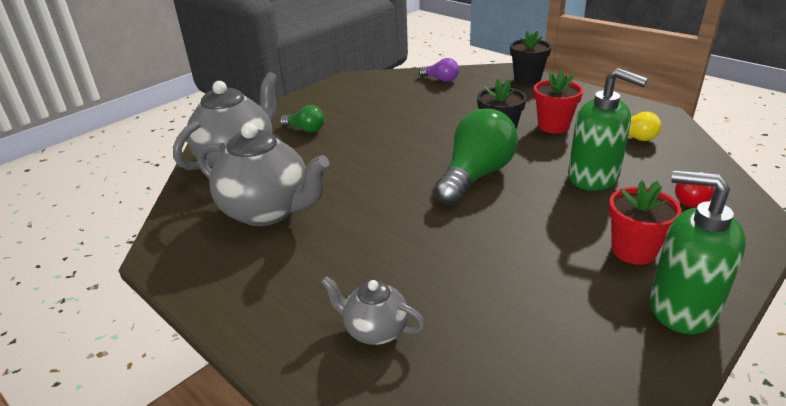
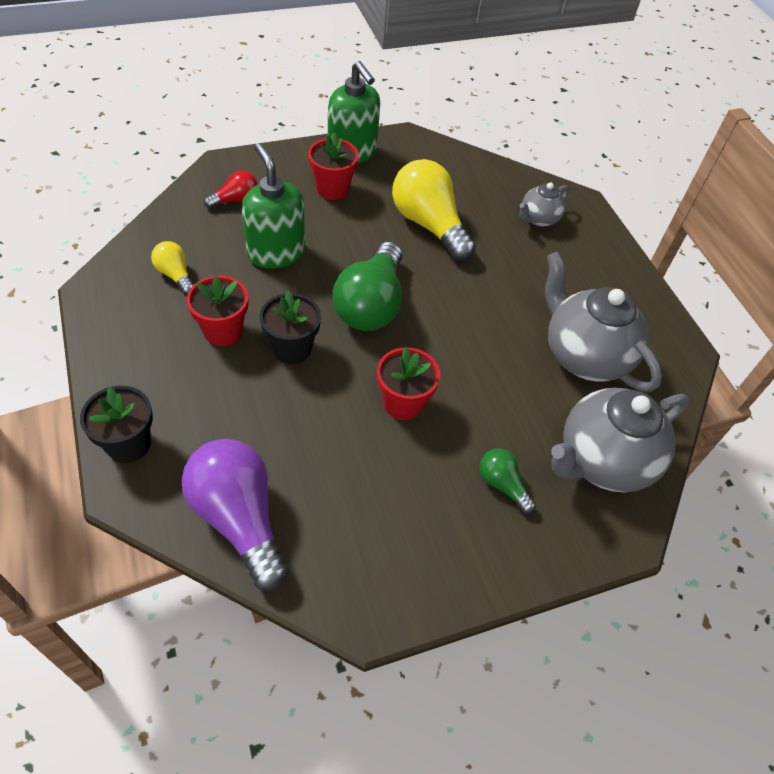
camera: 160 degrees left, 20 degrees up
grey teapot [321,276,426,345] -> grey teapot turned 90 degrees clockwise [519,182,570,227]
purple light bulb [419,58,459,82] -> purple light bulb [182,439,289,591], size x2.02
green light bulb [435,109,518,205] -> green light bulb turned 45 degrees counterclockwise [333,242,402,331]
none -> red flower pot [377,347,440,420]
none -> yellow light bulb [392,159,476,261]

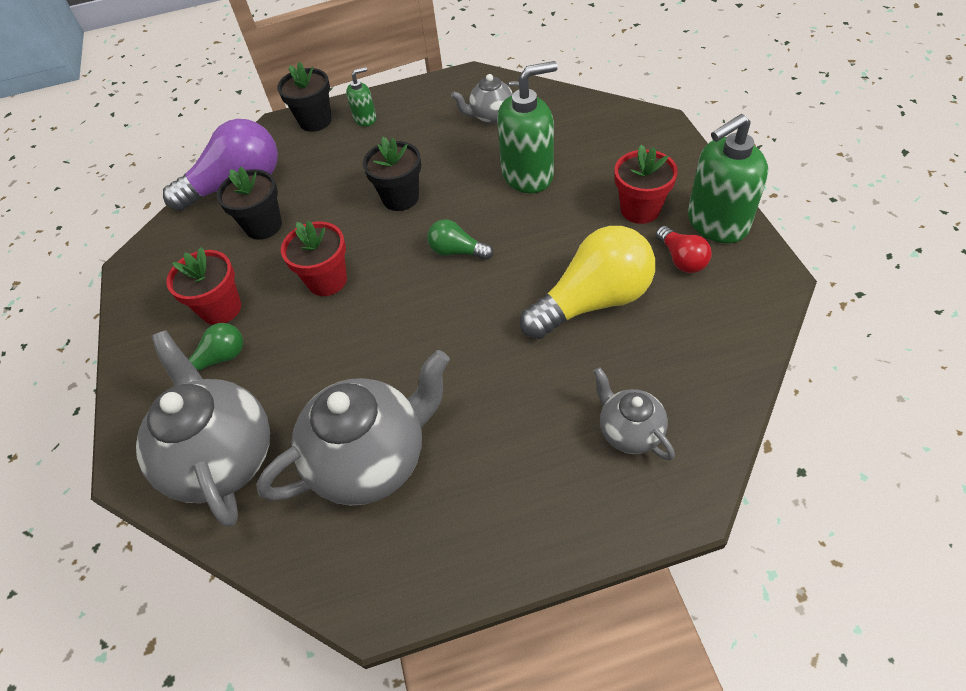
camera: 105 degrees right, 0 degrees up
yellow light bulb [151,241,194,295] -> grey teapot [451,74,519,124]
red flower pot [187,275,248,346] -> red flower pot moved to [166,247,241,325]
red light bulb [204,170,258,209] -> red light bulb moved to [656,226,712,273]
green light bulb [333,242,402,331] -> green light bulb [427,220,493,260], size x0.50
none -> black flower pot [217,167,282,240]
none -> green soap dispenser [346,67,376,126]

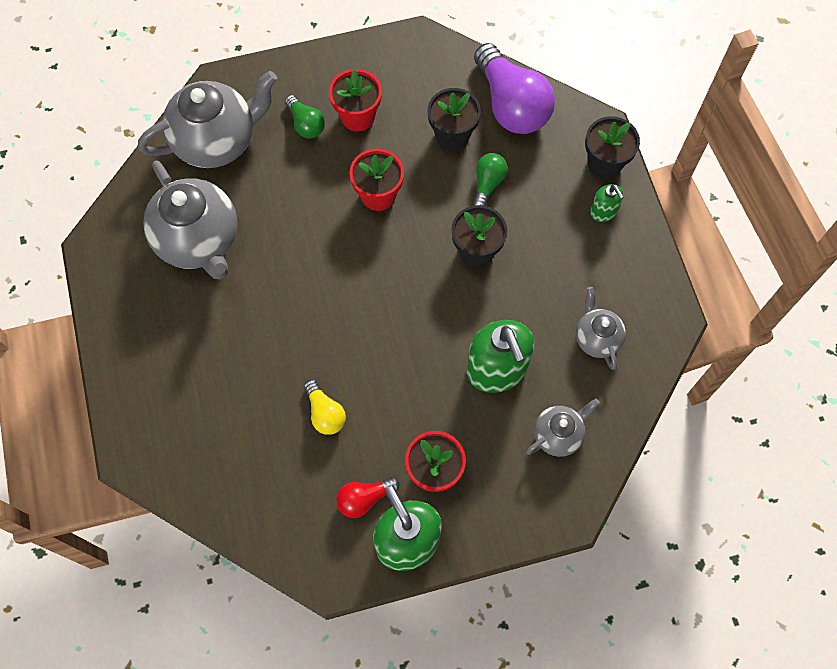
camera: 85 degrees right, 15 degrees up
green light bulb [427,220,493,260] -> green light bulb moved to [473,153,508,206]
yellow light bulb [520,226,655,339] -> yellow light bulb [304,380,346,435], size x0.50
grey teapot [593,367,675,461] -> grey teapot moved to [526,398,600,457]

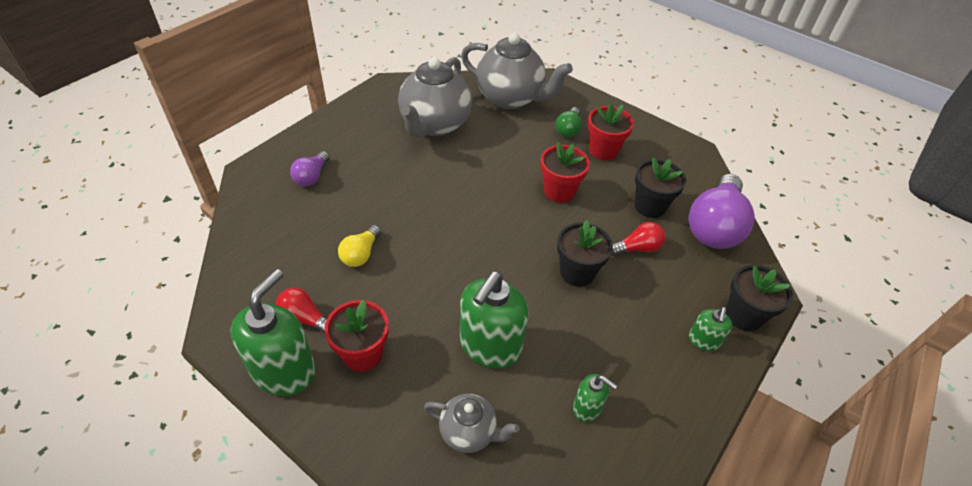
camera: 50 degrees right, 20 degrees down
green light bulb [473,153,508,206] -> red light bulb [611,222,665,256]
grey teapot [576,287,626,370] -> green soap dispenser [573,374,617,422]
none -> purple light bulb [290,151,330,186]

